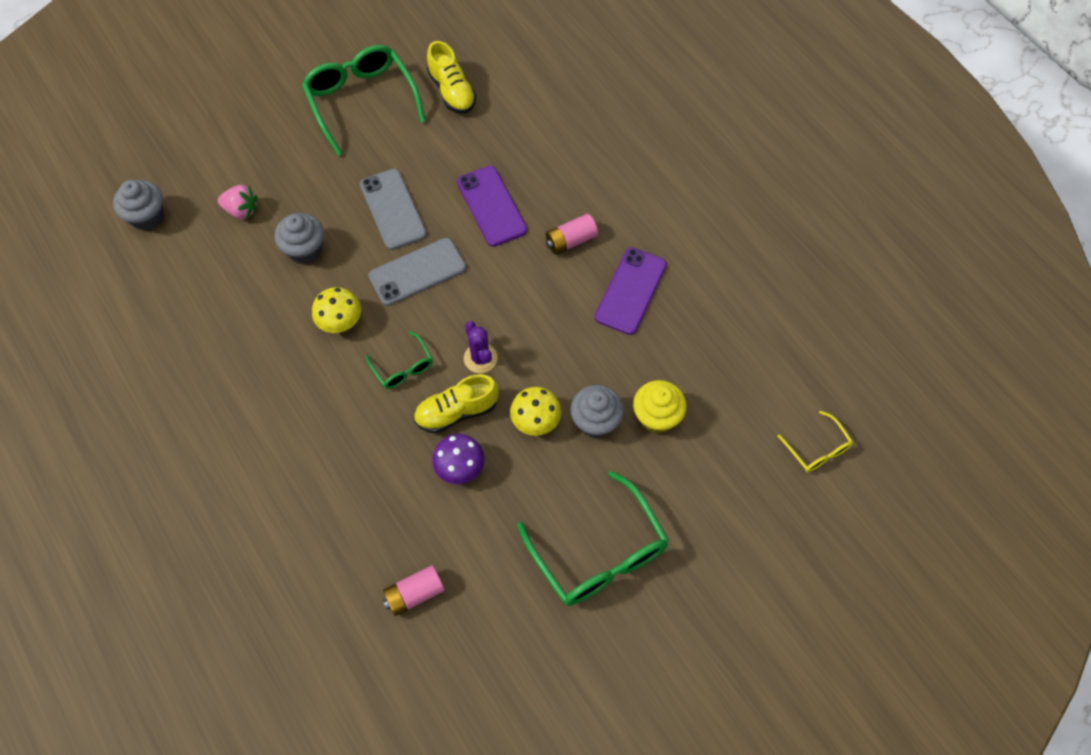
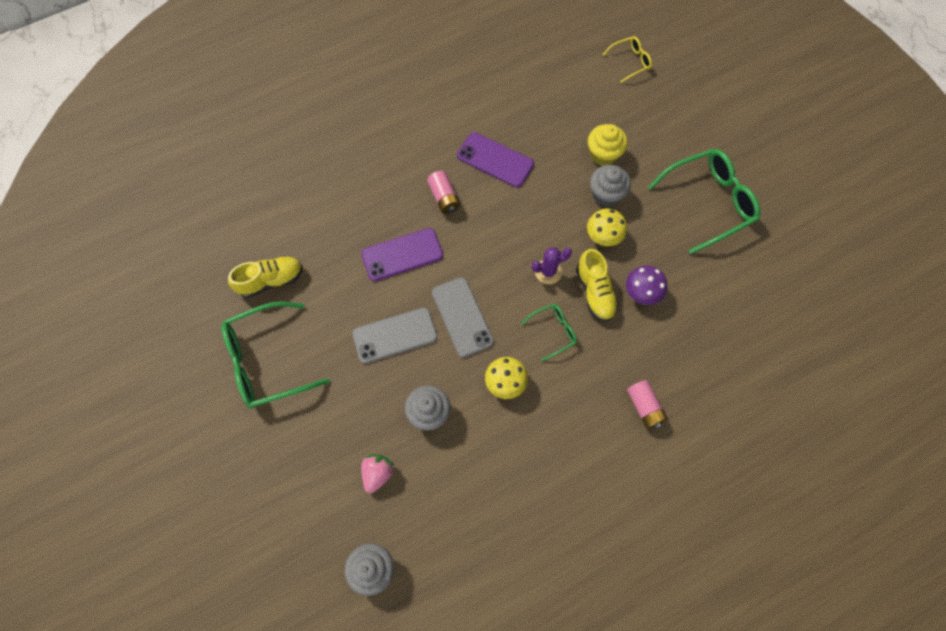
camera: 85 degrees left, 5 degrees up
pink battery [383,565,445,616] -> pink battery moved to [627,380,668,429]

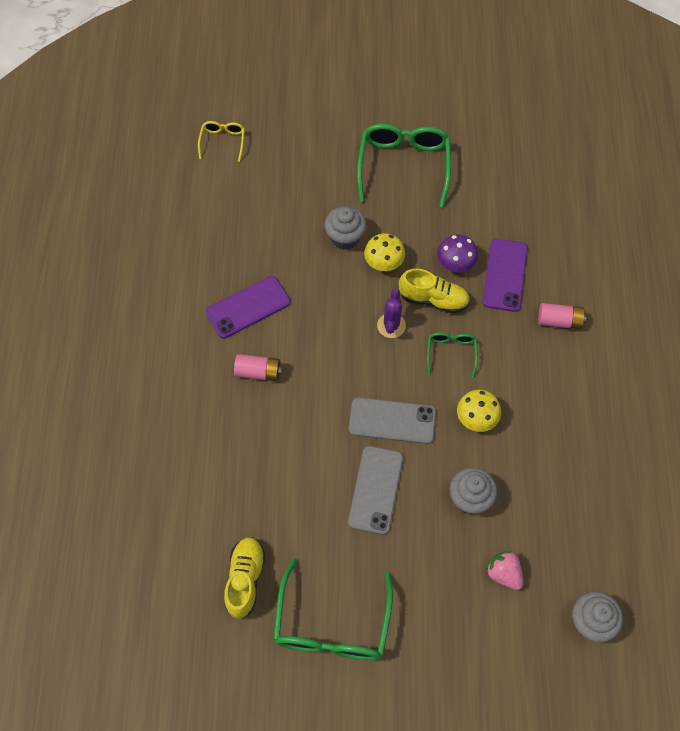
camera: 60 degrees left, 5 degrees down
purple phone [361,228,443,281] -> purple phone moved to [482,239,528,312]
yellow cupcake [588,124,628,166] -> none

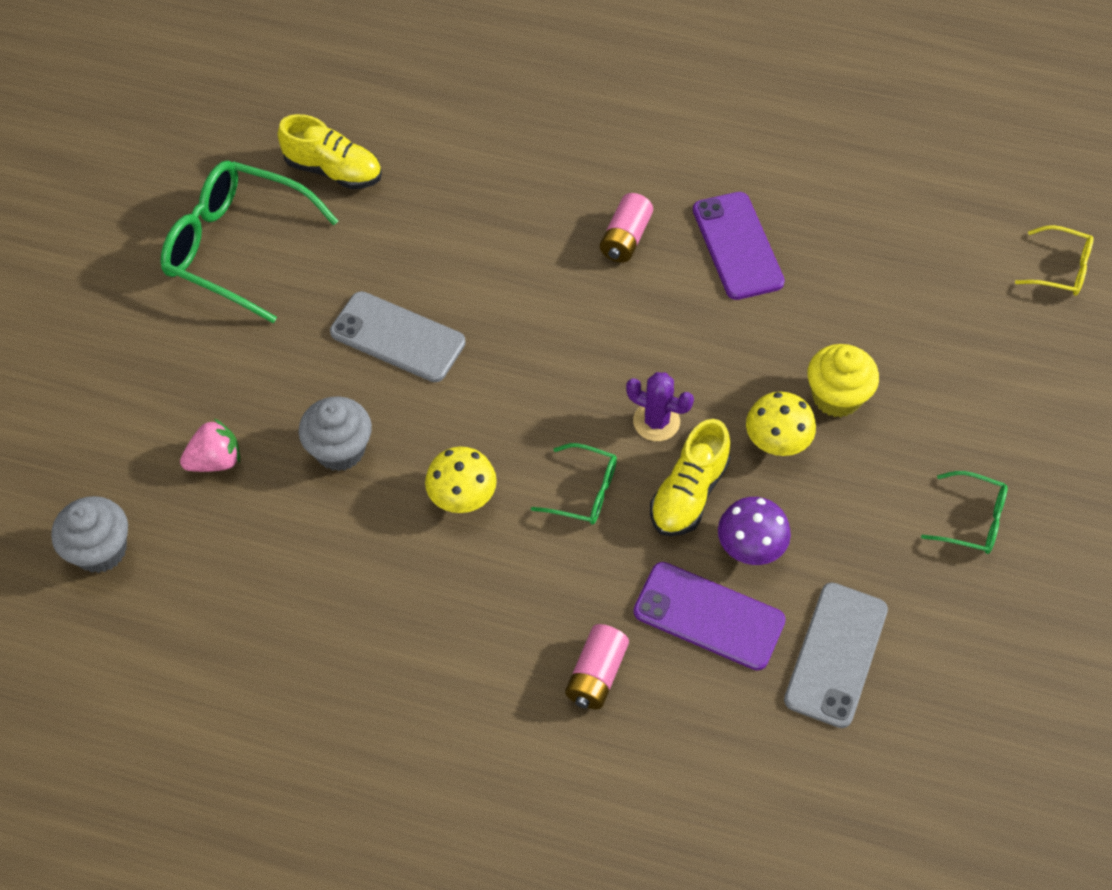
camera: 105 degrees right, 5 degrees down
grey cupcake [324,206,367,250] -> yellow cupcake [807,344,879,417]
grey phone [349,397,436,444] -> grey phone moved to [784,582,888,728]
green glasses [357,124,451,207] -> green glasses [921,471,1008,554], size x0.50

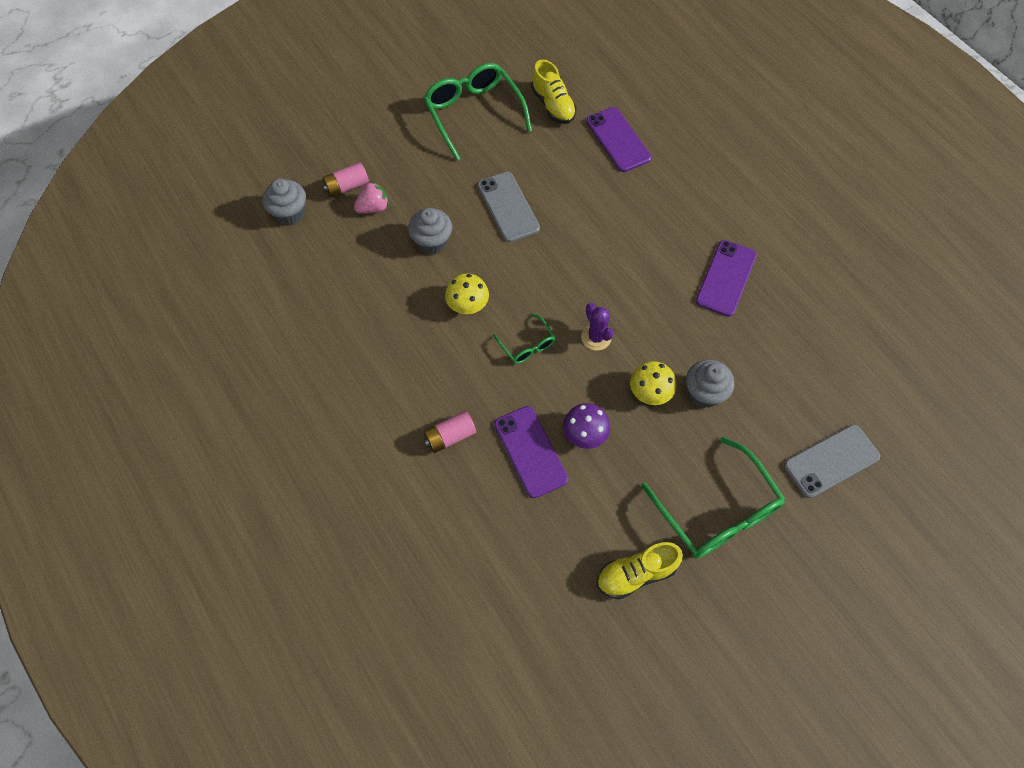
camera: 40 degrees right, 5 degrees up
pink strawberry [180,418,240,472] -> pink strawberry turned 45 degrees counterclockwise [354,181,389,214]
pink battery [600,193,653,263] -> pink battery moved to [322,162,369,198]
yellow shoe [650,419,730,536] -> yellow shoe moved to [597,542,683,599]
grey phone [784,582,888,728] -> grey phone moved to [784,425,880,498]
yellow cupcake [807,344,879,417] -> grey cupcake [686,360,734,408]
green glasses [921,471,1008,554] -> green glasses [641,437,785,558], size x2.00
yellow glasses [1015,225,1094,296] -> none
none -> purple phone [586,107,651,172]

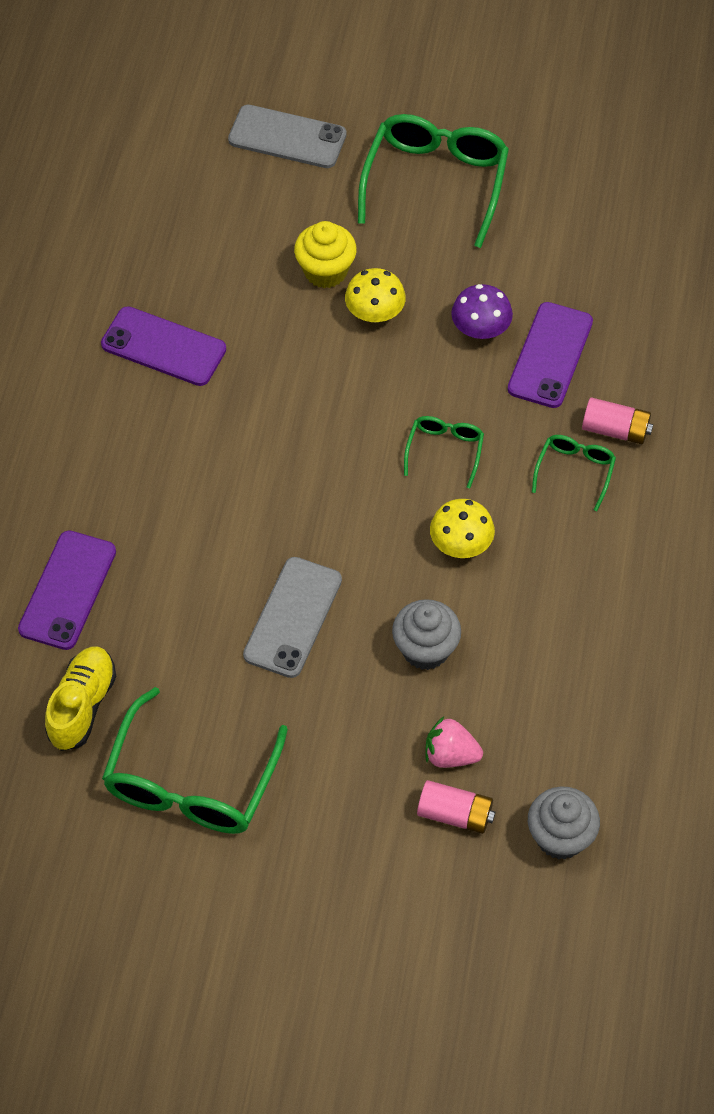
camera: 135 degrees left, 5 degrees down
purple cactus [581,303,614,350] -> none
yellow shoe [597,542,683,599] -> none
grey cupcake [686,360,734,408] -> yellow cupcake [294,221,357,288]
purple phone [696,240,757,317] -> purple phone turned 45 degrees clockwise [101,306,226,386]
none -> green glasses [532,435,616,511]

